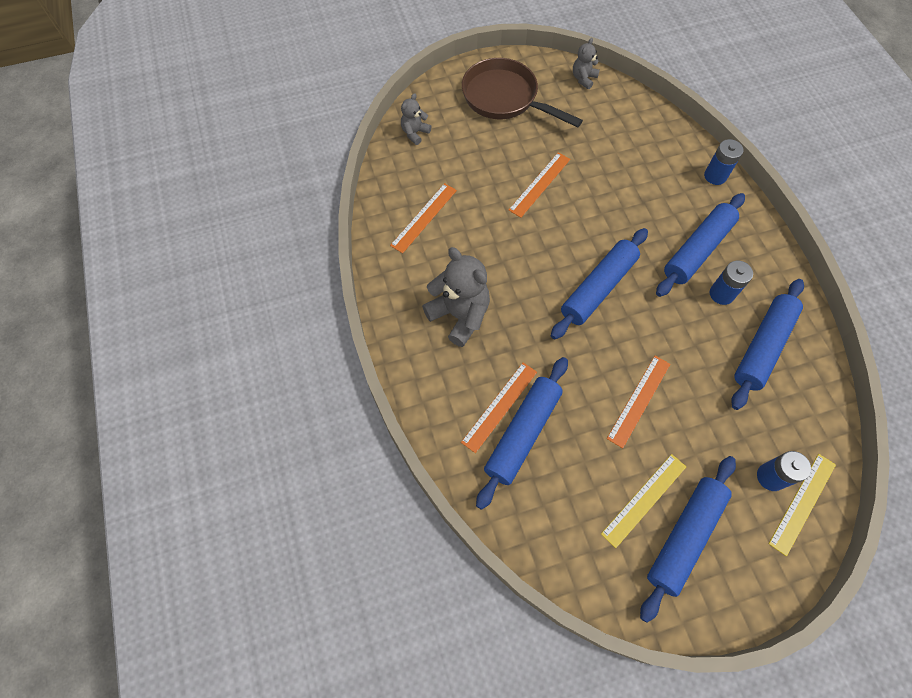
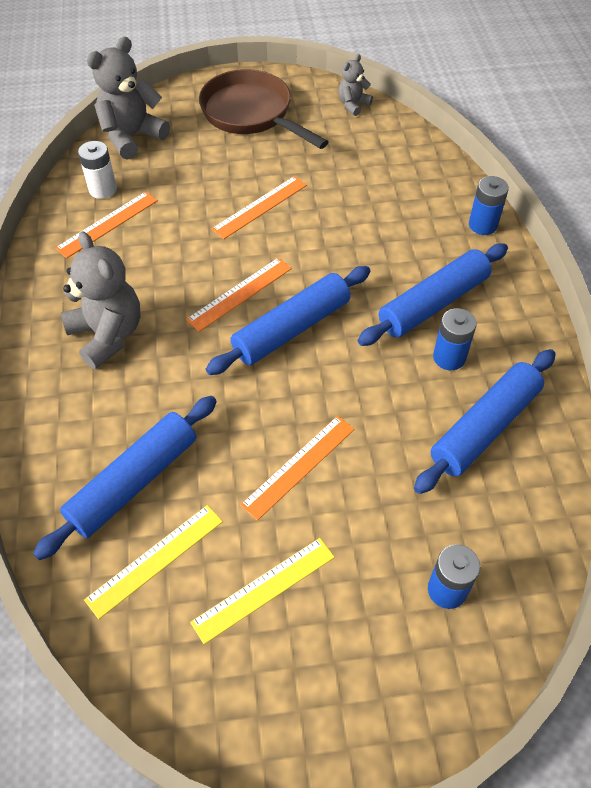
camera: 10 degrees right, 10 degrees down
grey teddy bear [401,93,431,145] -> grey teddy bear [87,37,170,160], size x1.88
orange ruler [461,362,537,453] -> orange ruler moved to [186,258,292,332]
blue rolling pin [640,456,736,623] -> none
yellow ruler [768,454,836,556] -> yellow ruler moved to [84,505,223,619]
none -> white battery [78,141,117,199]

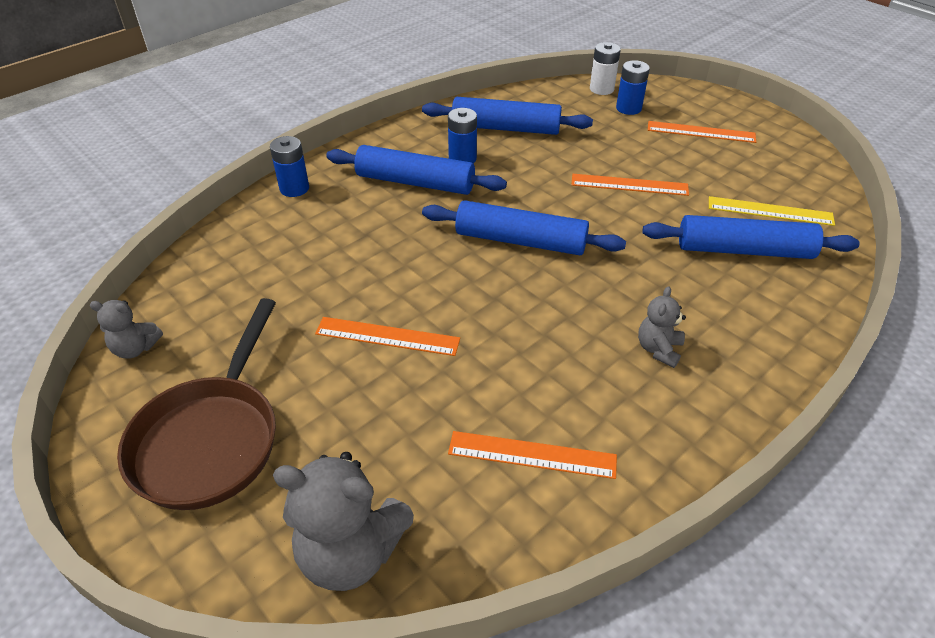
camera: 125 degrees left, 10 degrees down
grey teddy bear [61,231,141,369] -> grey teddy bear [638,286,686,368], size x0.53
white battery [78,141,117,199] -> white battery moved to [590,42,621,95]
orange ruler [186,258,292,332] -> orange ruler moved to [648,121,756,143]
yellow ruler [190,538,335,644] -> none

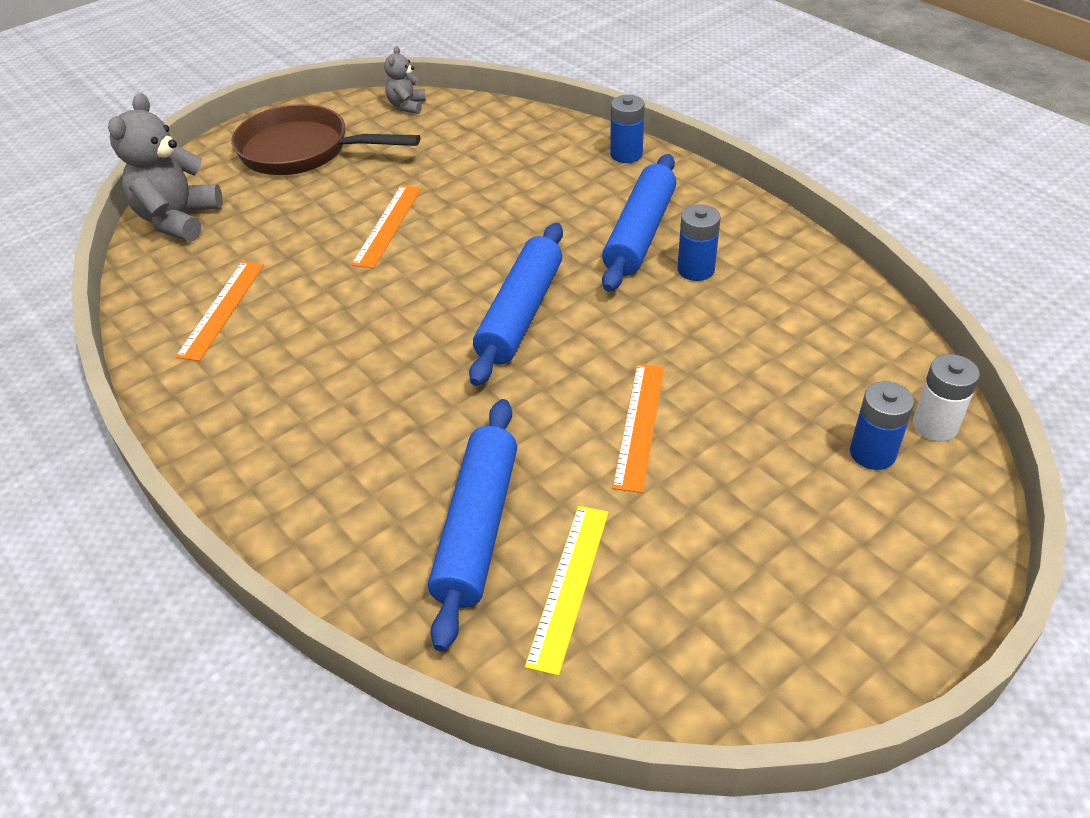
camera: 95 degrees right, 0 degrees up
blue rolling pin [422,97,593,135] -> none
grey teddy bear [638,286,686,368] -> none
orange ruler [648,121,756,143] -> none

